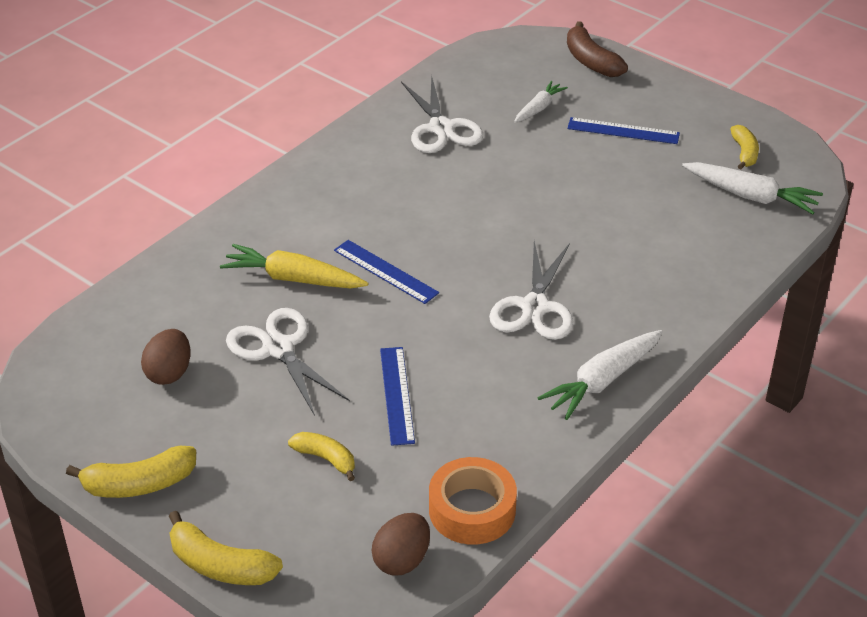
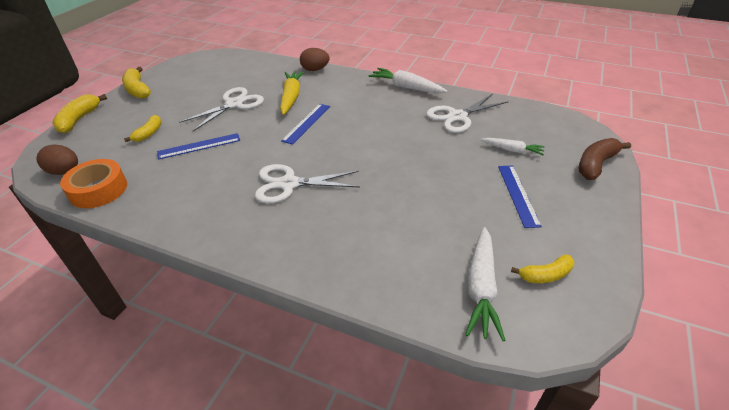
camera: 75 degrees right, 0 degrees up
brown egg [141,329,191,385] -> brown egg moved to [300,48,329,71]
white carrot [537,330,663,420] -> white carrot moved to [369,68,448,93]

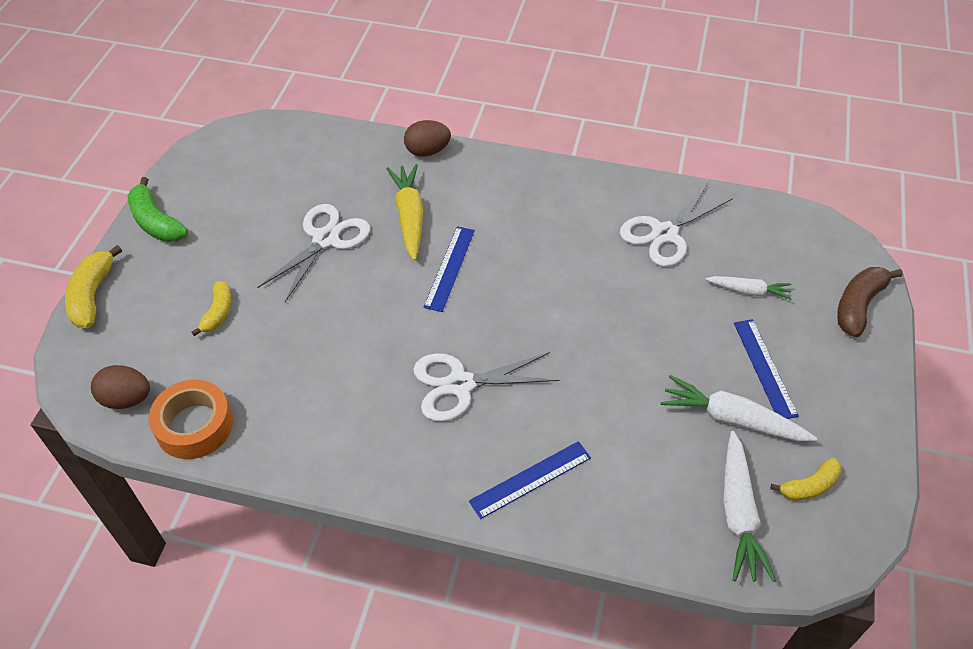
camera: 10 degrees left, 10 degrees up
yellow banana [122,67,151,99] -> green banana [127,177,188,242]
blue ruler [157,133,240,160] -> blue ruler moved to [469,441,591,519]
white carrot [369,68,448,93] -> white carrot moved to [660,375,817,441]

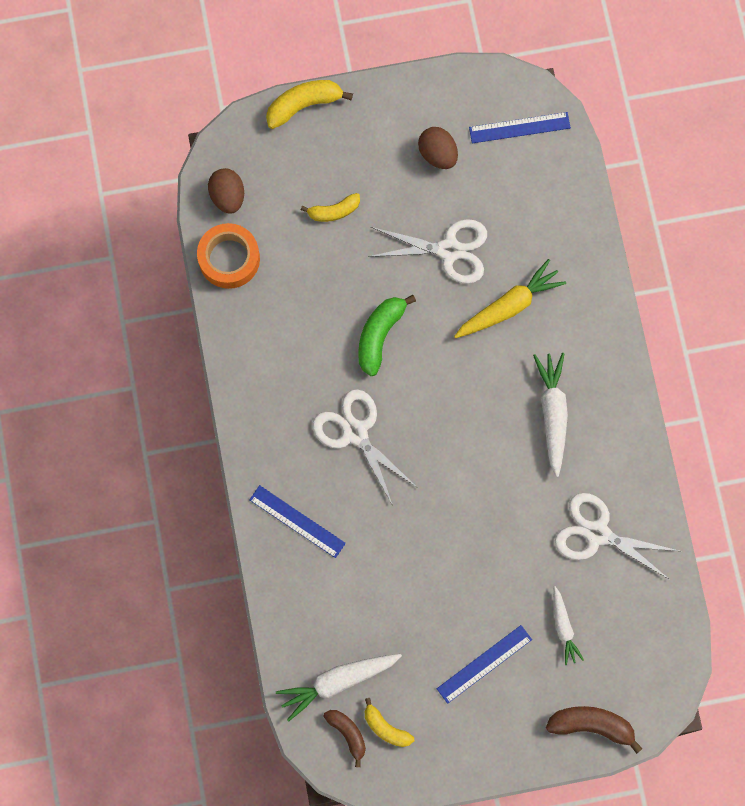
camera: 65 degrees right, 25 degrees up
green banana [127,177,188,242] -> green banana moved to [358,295,416,376]
brown egg [404,120,451,157] -> brown egg moved to [418,127,458,169]
blue ruler [424,226,475,312] -> blue ruler moved to [469,112,571,143]
white carrot [660,375,817,441] -> white carrot moved to [533,353,568,477]
none -> brown banana [323,710,366,767]

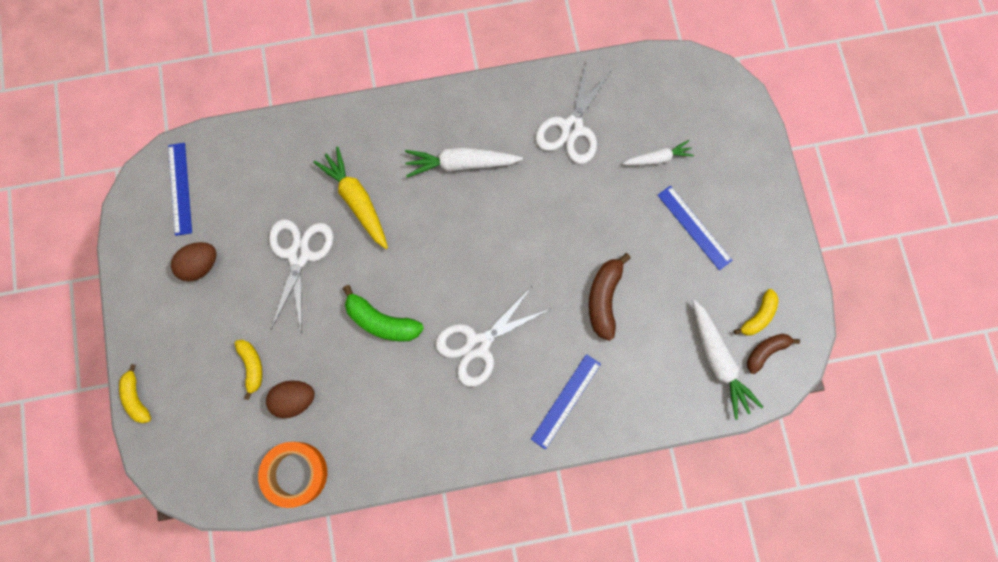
camera: 90 degrees left, 0 degrees up
brown egg [208,168,244,214] -> brown egg moved to [266,380,315,418]
yellow banana [266,80,353,129] -> yellow banana [119,364,151,423], size x0.66
brown banana [546,706,643,754] -> brown banana moved to [589,253,631,341]

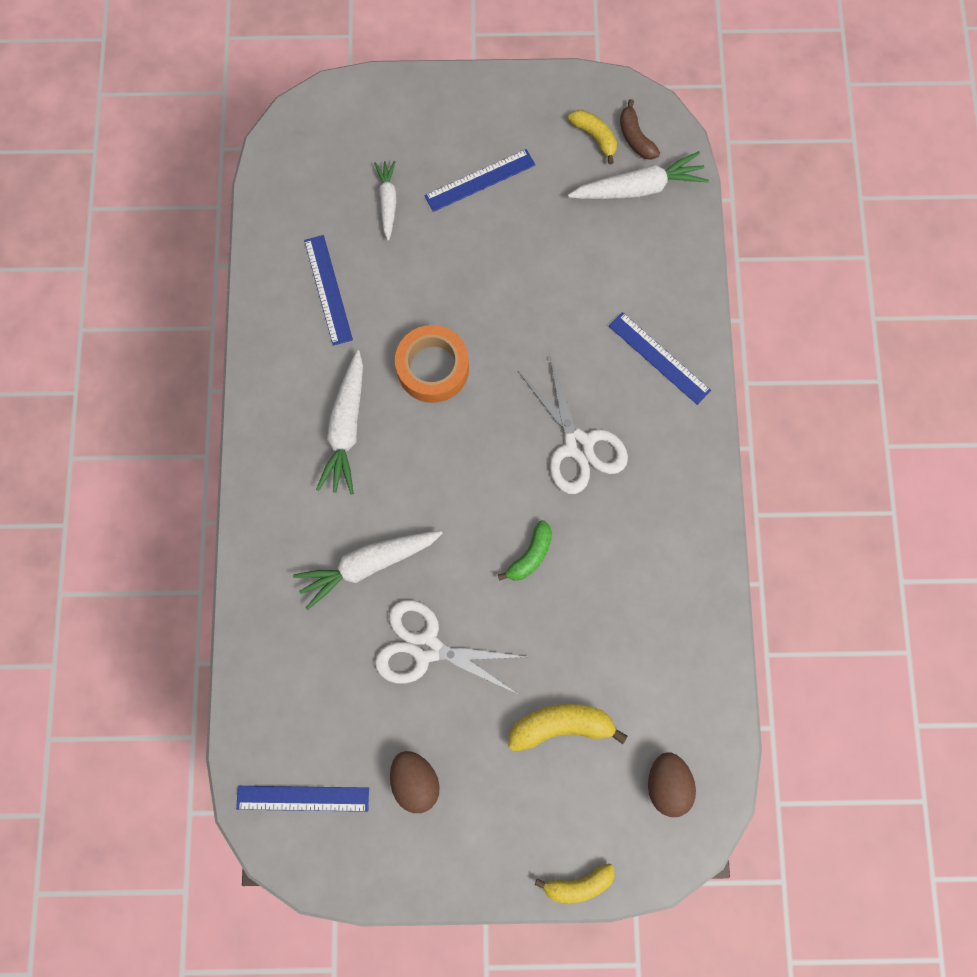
camera: 80 degrees left, 0 degrees up
yellow banana [235,340,263,400] -> yellow banana [508,704,627,751], size x1.51
orange tape [258,442,327,508] -> orange tape moved to [395,325,469,403]
brown egg [266,380,315,418] -> brown egg moved to [648,752,696,817]
yellow carrot [313,147,388,249] -> white carrot [293,531,443,610]
green banana [343,285,424,342] -> green banana [498,520,552,581], size x0.66
white scissors [536,60,613,164] -> blue ruler [304,235,353,346]
brown banana [589,253,631,341] -> none

